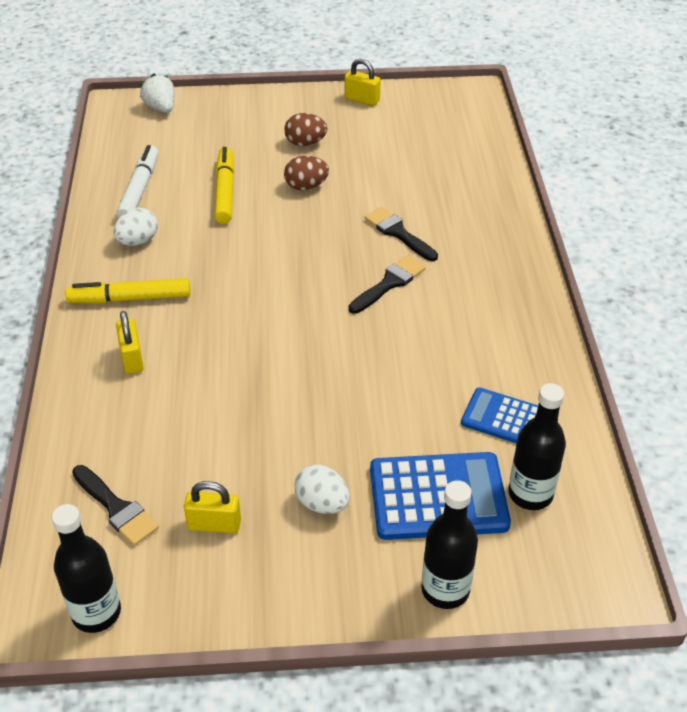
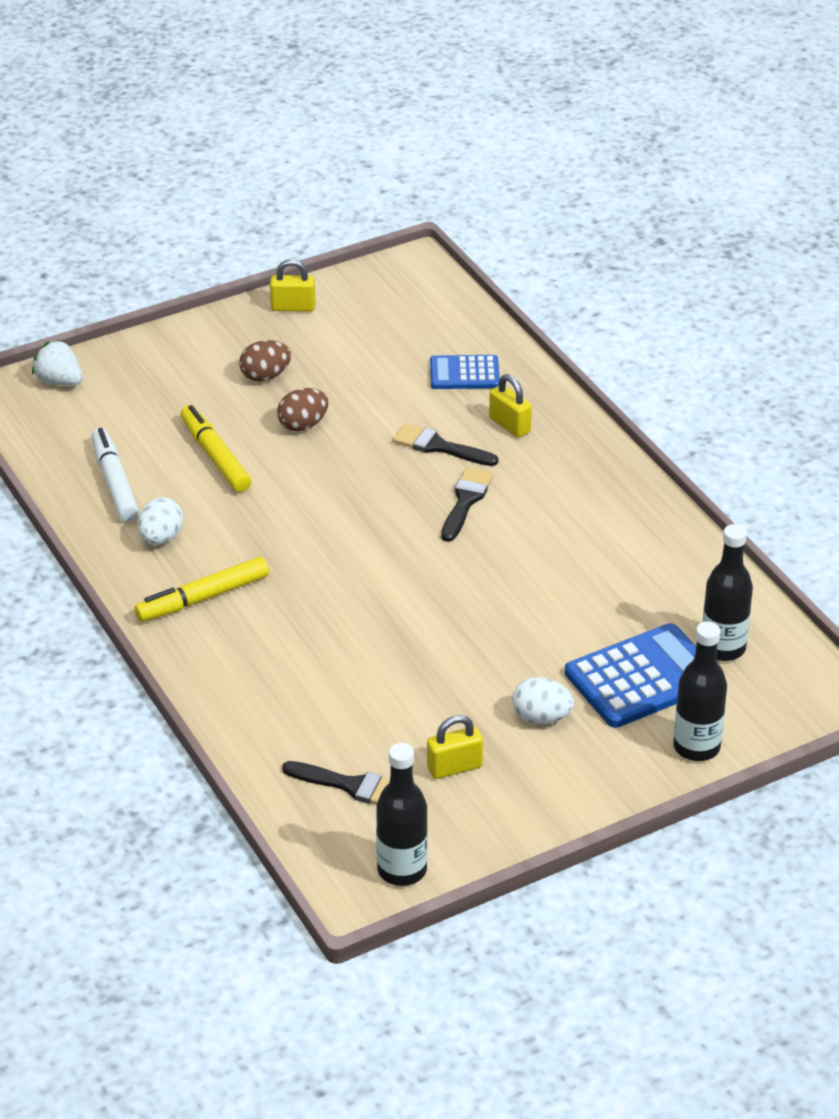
camera: 25 degrees left, 5 degrees down
yellow padlock [116,311,144,374] -> yellow padlock moved to [489,374,532,438]
blue calculator [461,387,538,443] -> blue calculator moved to [430,355,500,389]

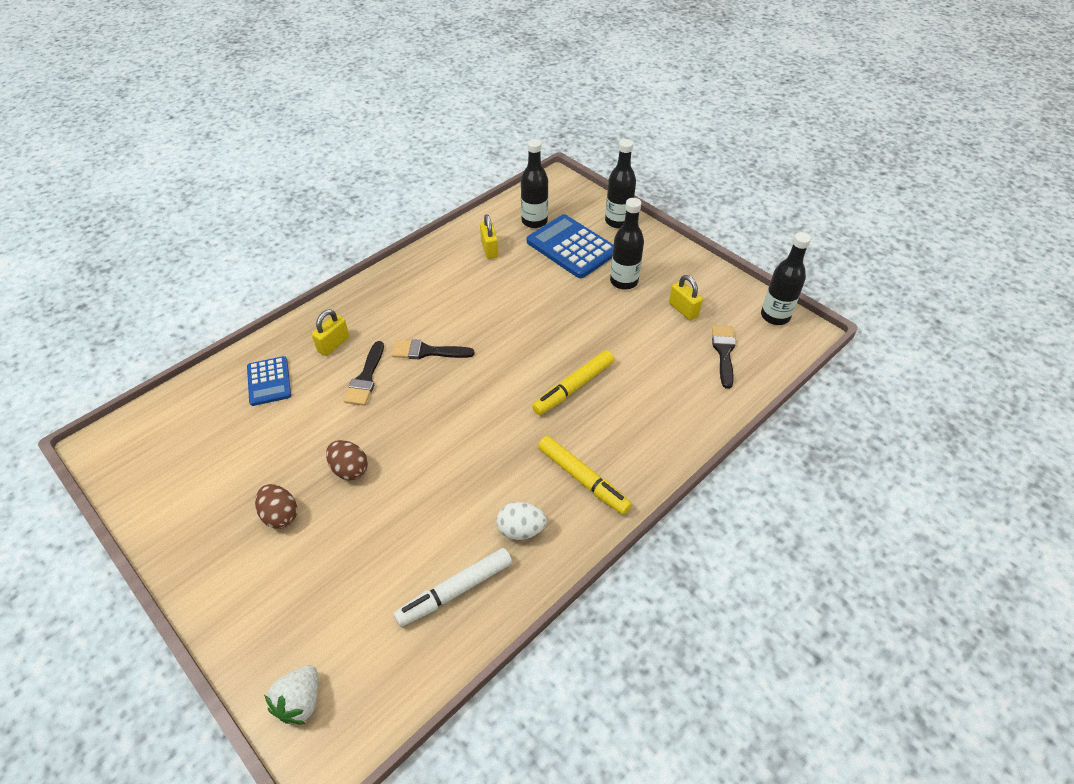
camera: 105 degrees left, 10 degrees up
yellow marker [180,405,251,492] -> yellow marker moved to [532,350,614,415]
yellow padlock [270,259,315,312] -> yellow padlock moved to [480,214,498,259]
white egg [512,677,574,724] -> black bottle [610,198,644,290]

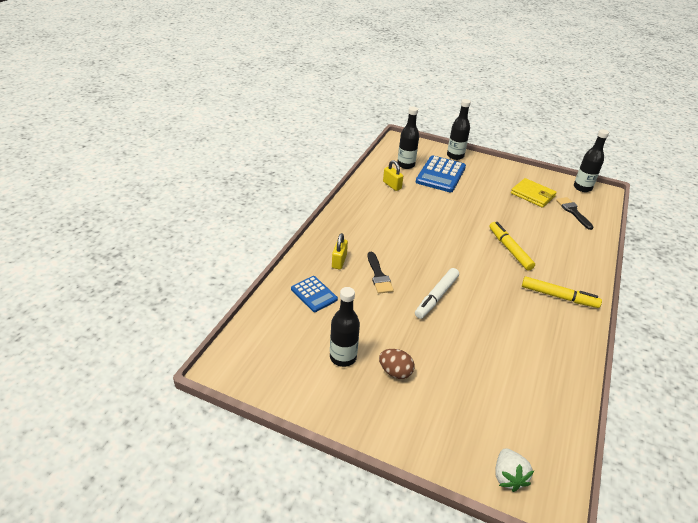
camera: 25 degrees left, 10 degrees down
brown egg [326,440,368,480] -> none
black brush [392,339,474,359] -> none
white marker [393,548,512,627] -> white marker moved to [415,268,459,319]
white egg [497,502,547,540] -> none
blue calculator [527,214,614,278] -> blue calculator turned 90 degrees counterclockwise [416,155,466,192]
yellow marker [532,350,614,415] -> yellow marker turned 135 degrees clockwise [489,222,535,271]
black bottle [610,198,644,290] -> black bottle moved to [330,287,360,367]
yellow padlock [669,275,703,321] -> yellow wallet [511,178,557,208]

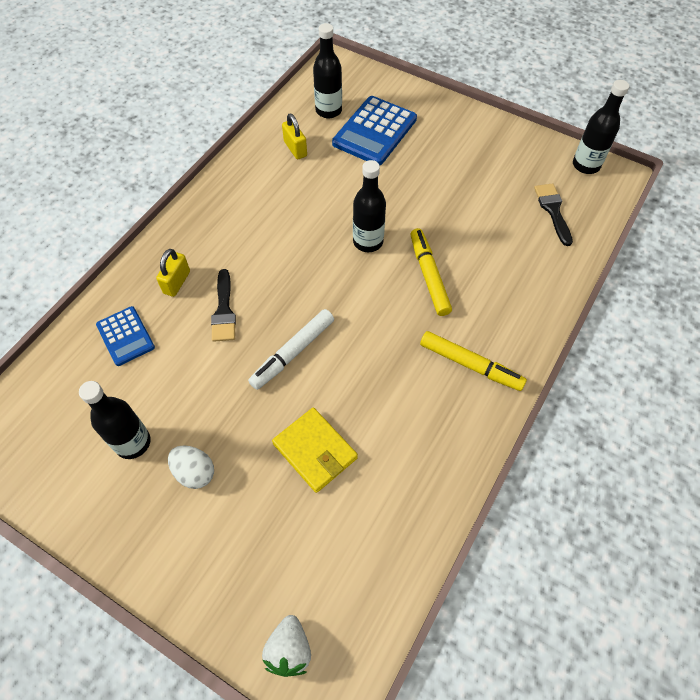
camera: 10 degrees right, 20 degrees up
brown egg [379,349,414,379] -> white egg [168,445,214,489]
black bottle [447,99,471,160] -> black bottle moved to [353,160,386,252]
yellow wallet [511,178,557,208] -> yellow wallet moved to [272,408,358,493]

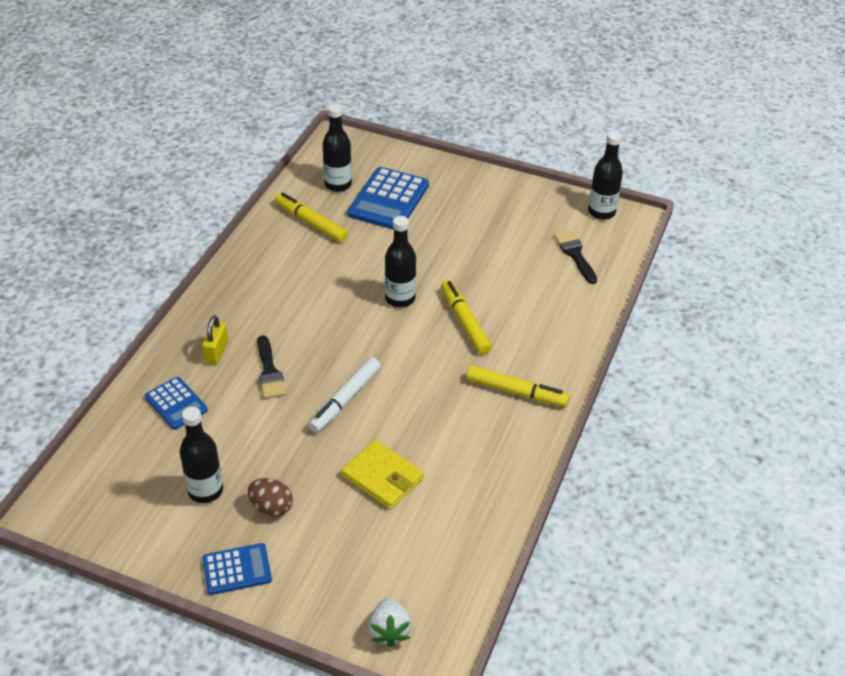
camera: 10 degrees left, 15 degrees down
white egg [168,445,214,489] -> brown egg [248,478,293,517]
yellow padlock [282,113,307,159] -> yellow marker [275,193,348,242]
none -> blue calculator [202,543,272,595]

